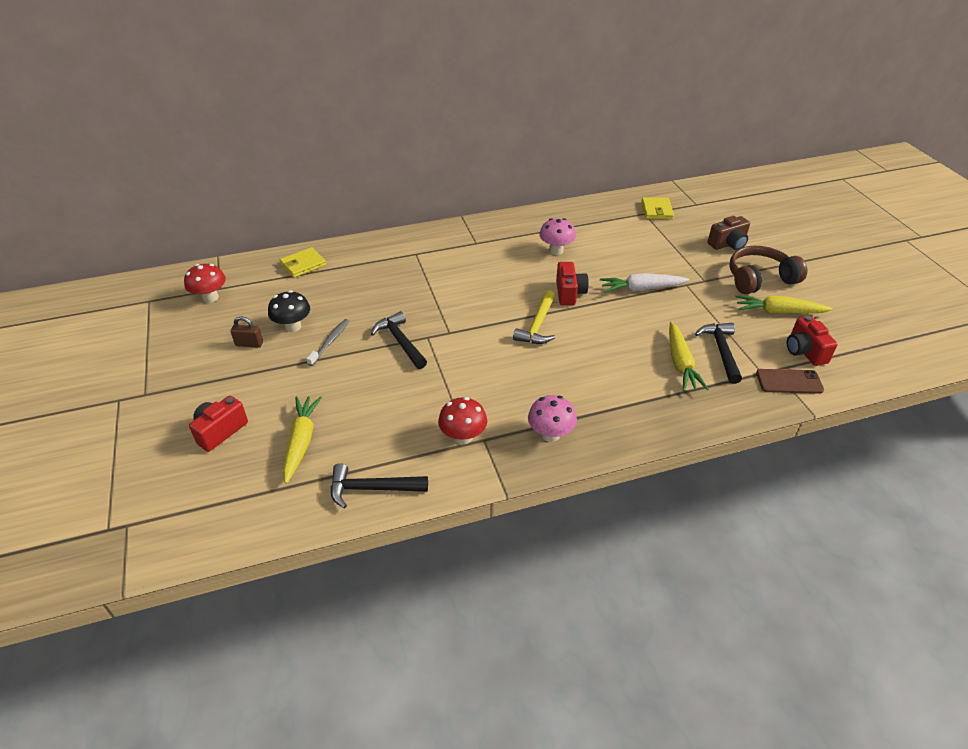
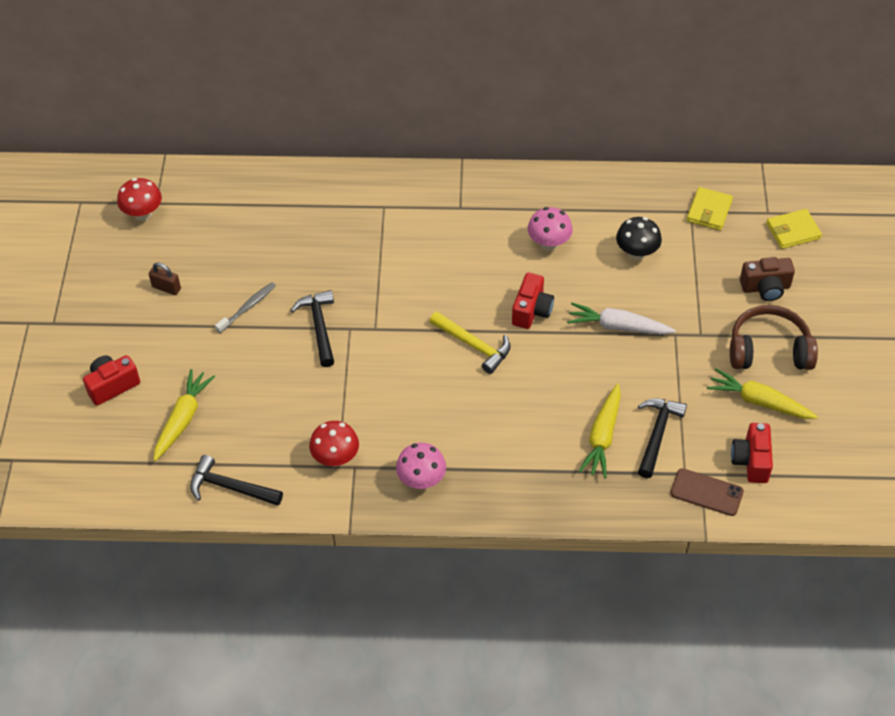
camera: 20 degrees right, 10 degrees up
black mushroom [268,290,310,332] -> black mushroom moved to [616,217,662,260]
yellow wallet [280,247,326,278] -> yellow wallet moved to [766,209,822,249]
yellow hammer [513,290,555,344] -> yellow hammer turned 90 degrees counterclockwise [429,311,511,374]

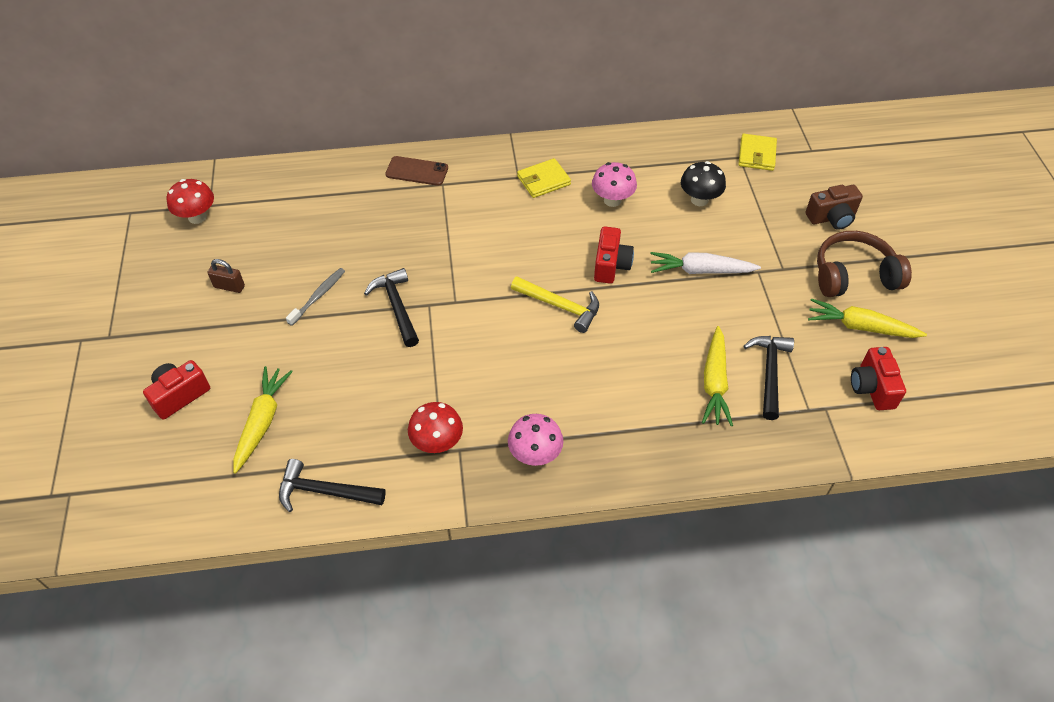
camera: 10 degrees left, 0 degrees up
brown phone [670,468,744,516] -> brown phone moved to [385,156,448,186]
yellow wallet [766,209,822,249] -> yellow wallet moved to [517,158,571,198]

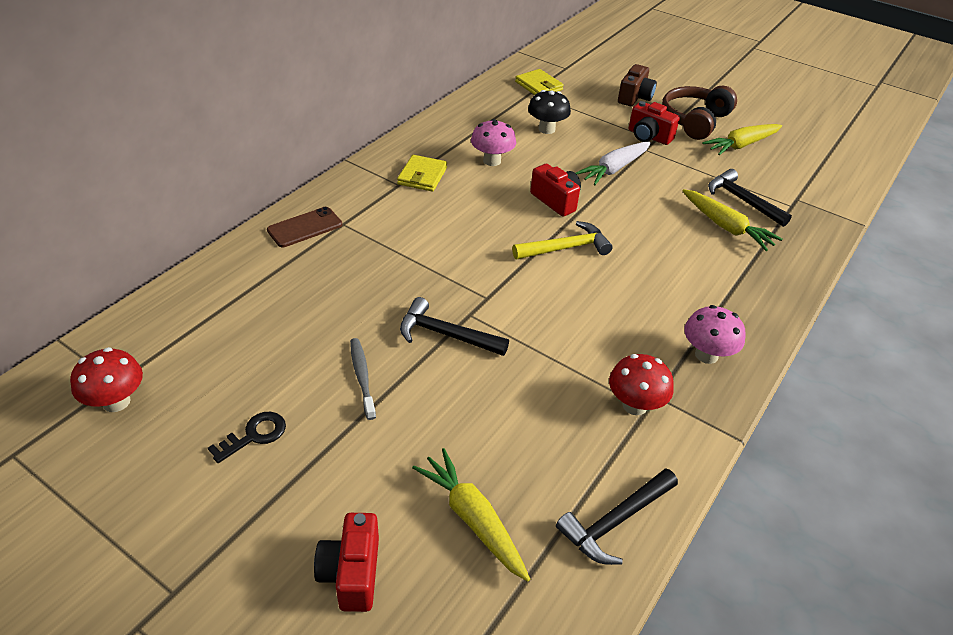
camera: 50 degrees left, 10 degrees down
brown padlock [207,259,245,293] -> black key [208,412,286,463]
red camera [851,347,906,410] -> red camera moved to [629,101,680,145]

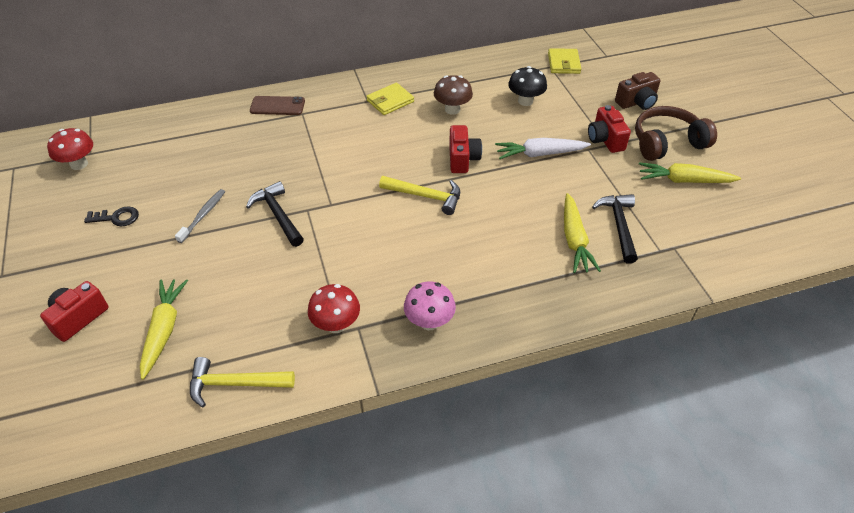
camera: 40 degrees right, 5 degrees up
pink mushroom [471,119,516,166] -> brown mushroom [434,75,473,115]
black hammer [556,468,678,565] -> yellow hammer [190,357,295,407]

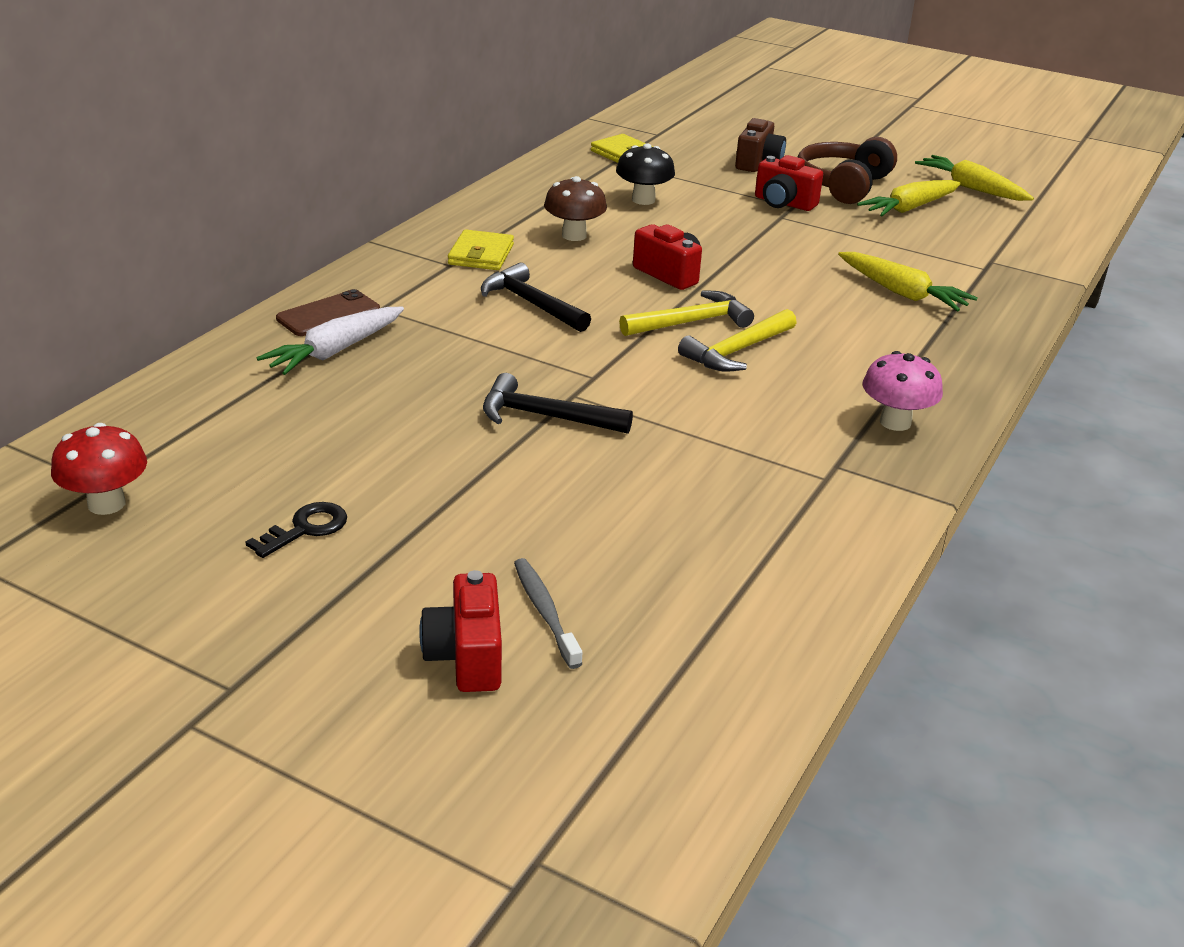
camera: 45 degrees left, 15 degrees down
yellow carrot [140,279,188,380] -> yellow carrot moved to [915,155,1034,201]
grey toothbrush [175,189,225,243] -> grey toothbrush moved to [514,558,583,669]
yellow hammer [190,357,295,407] -> yellow hammer moved to [678,309,797,372]
red mushroom [308,284,360,333] -> none
white carrot [495,138,591,159] -> white carrot moved to [257,307,404,375]
black hammer [592,194,638,264] -> black hammer moved to [481,262,591,332]

